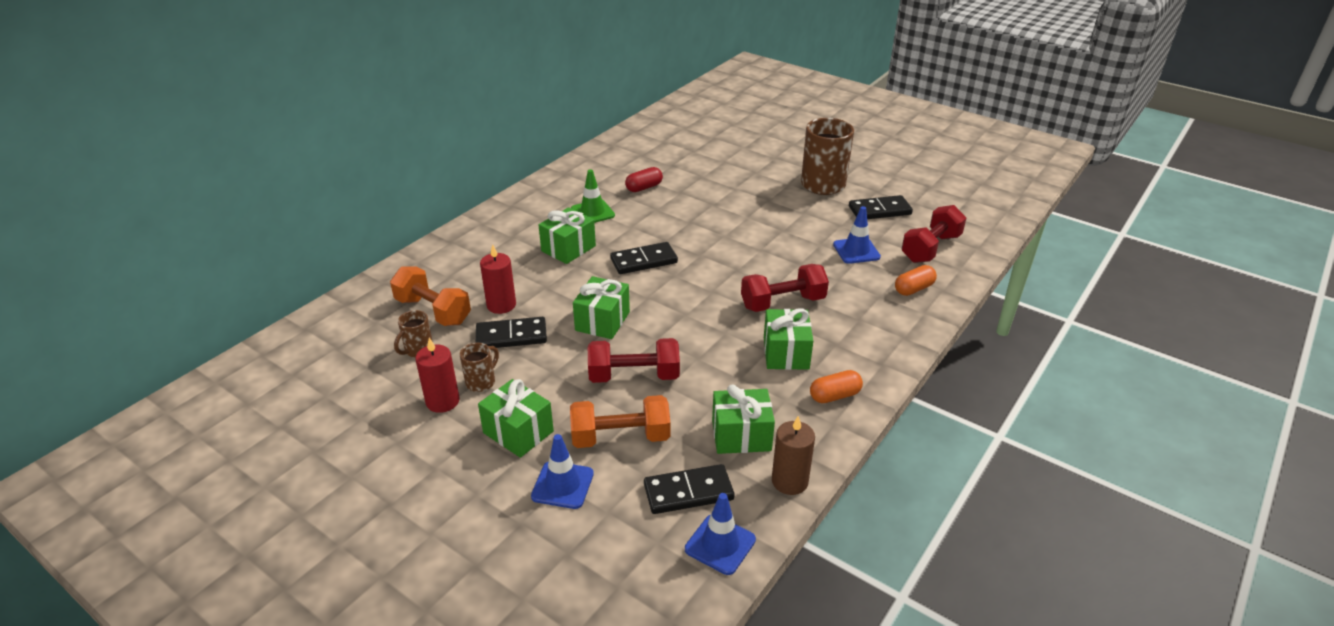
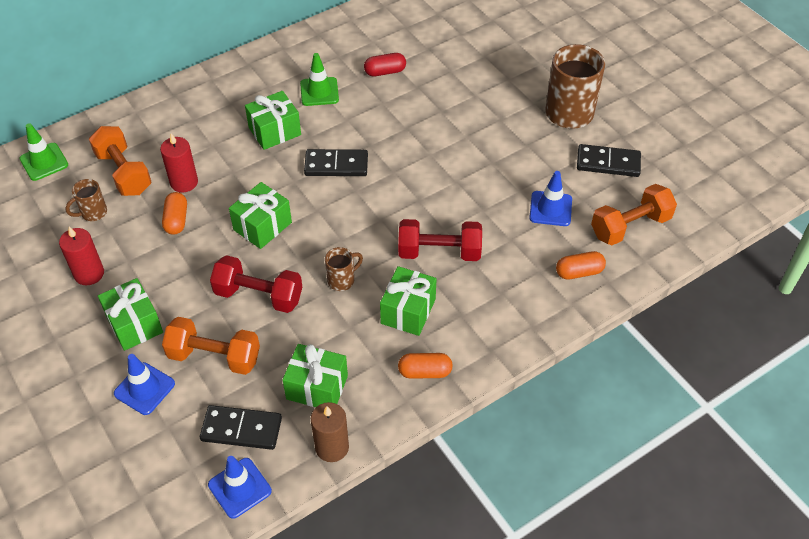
camera: 20 degrees right, 15 degrees up
brown mug [460,343,499,392] -> brown mug moved to [325,247,363,291]
black domino [476,317,547,348] -> orange capsule [162,192,187,235]
red dumbbell [901,205,966,263] -> orange dumbbell [591,184,677,245]
none -> green traffic cone [19,123,68,181]

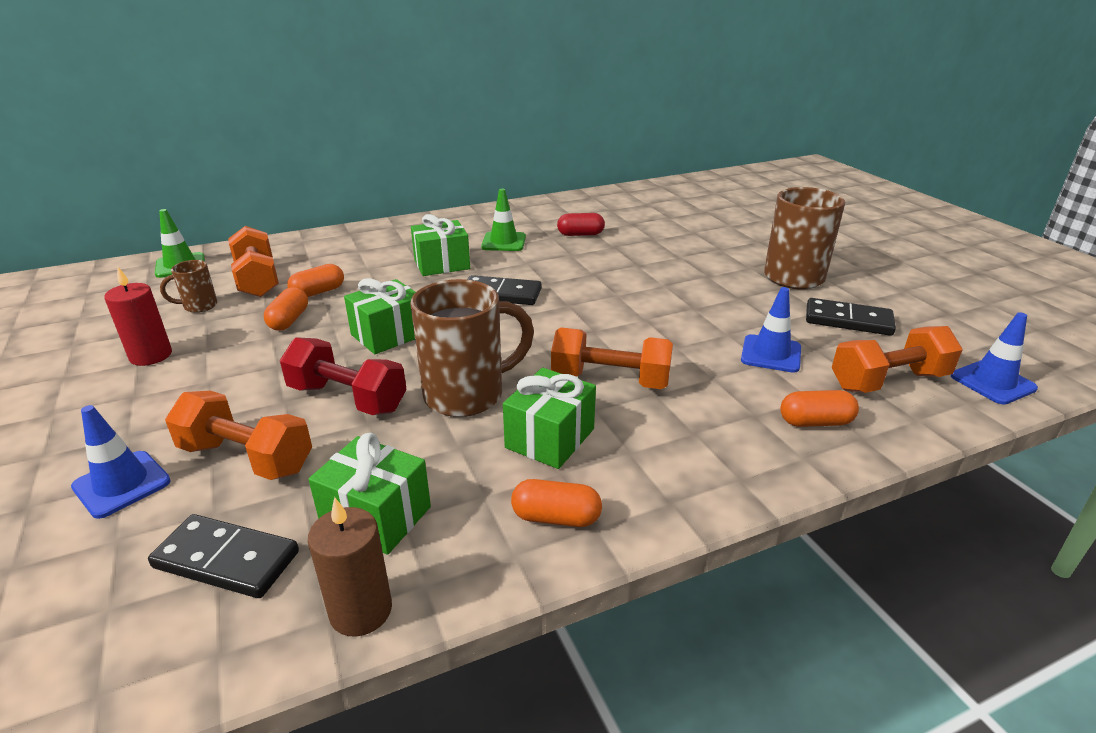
camera: 10 degrees right, 20 degrees down
green gift [98,278,163,351] -> none
red candle [160,133,198,193] -> orange capsule [287,264,344,297]
blue traffic cone [208,456,272,519] -> blue traffic cone moved to [951,312,1038,405]
brown mug [325,247,363,291] -> brown mug [410,279,534,417], size x2.06
red dumbbell [398,219,482,261] -> orange dumbbell [551,328,673,389]

